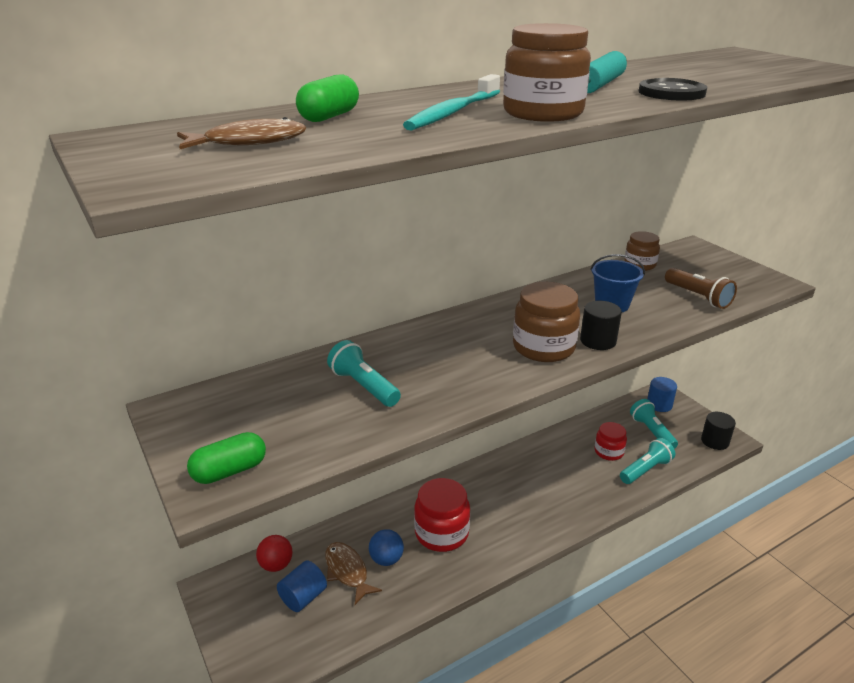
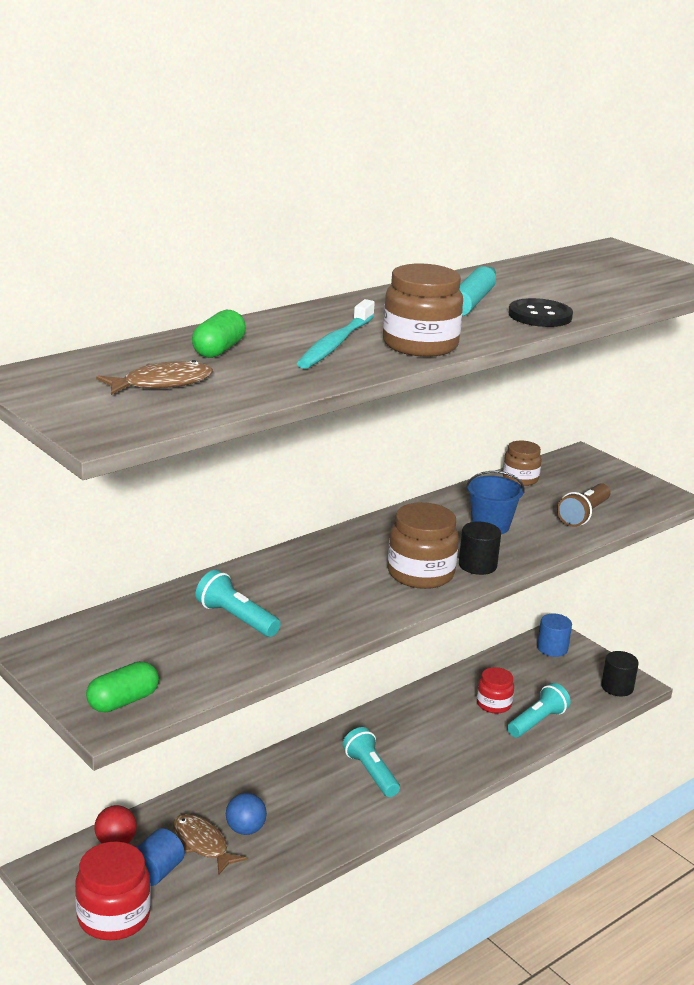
camera: 10 degrees left, 5 degrees down
red jar [414,478,470,552] -> red jar moved to [75,841,151,940]
turquoise flashlight [630,399,678,449] -> turquoise flashlight moved to [343,727,400,797]
brown flashlight [665,268,737,309] -> brown flashlight turned 75 degrees clockwise [557,483,611,527]

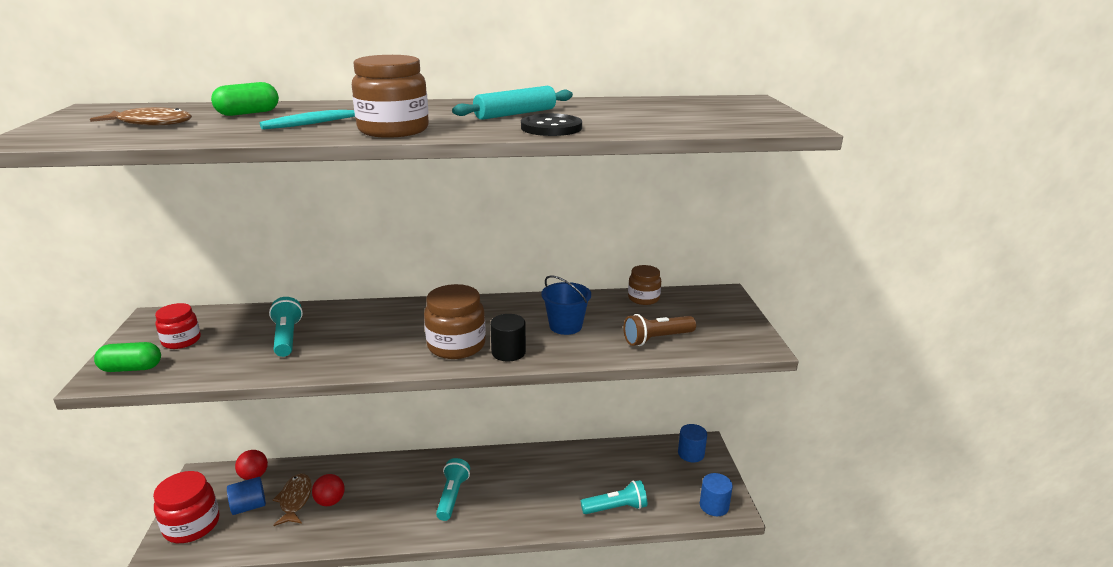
camera: 35 degrees right, 0 degrees up
blue ball [226,793,267,835] -> red ball [312,474,345,506]
red jar [477,667,514,714] -> red jar moved to [155,303,201,349]
black cylinder [601,651,639,696] -> blue cylinder [700,473,733,516]

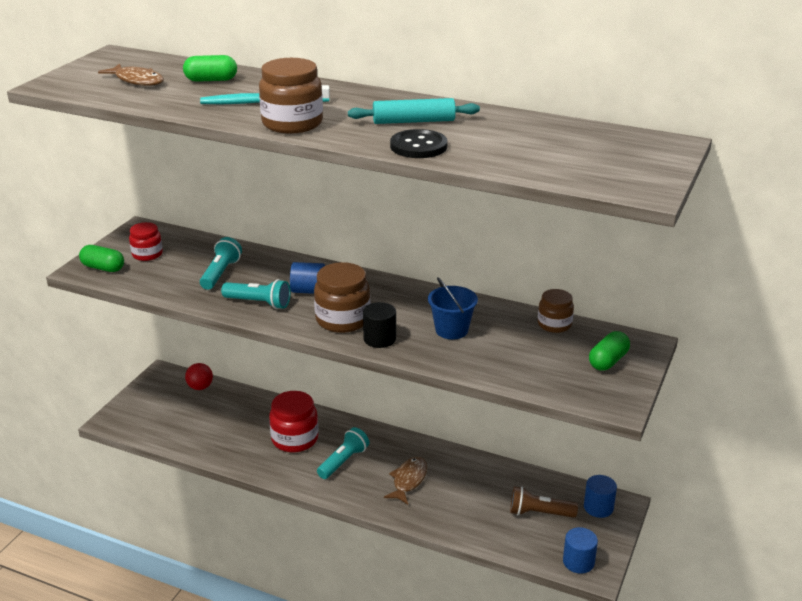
camera: 30 degrees right, 5 degrees up
red jar [153,471,220,543] -> red jar moved to [269,391,318,452]
blue cylinder [227,477,266,515] -> blue cylinder moved to [290,262,325,294]
brown fish [273,473,312,526] -> brown fish moved to [384,457,427,504]
red ball [312,474,345,506] -> none
turquoise flashlight [581,480,647,514] -> turquoise flashlight moved to [221,279,291,309]
brown flashlight [623,314,696,346] -> brown flashlight moved to [510,486,578,518]
none -> green capsule [589,331,630,371]

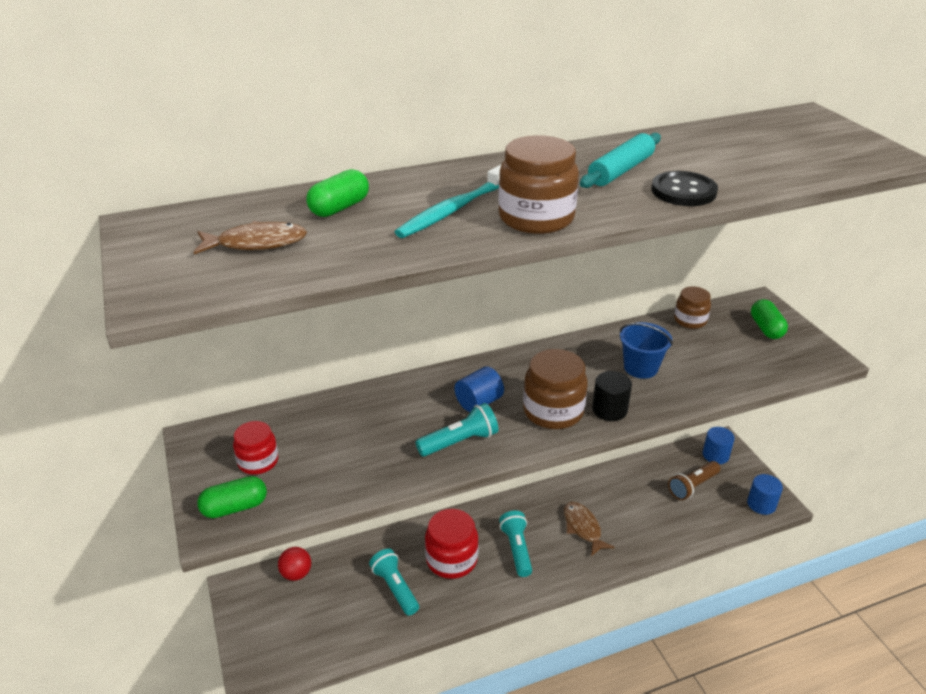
camera: 45 degrees left, 5 degrees up
turquoise flashlight [200,237,242,290] -> turquoise flashlight moved to [369,549,419,616]

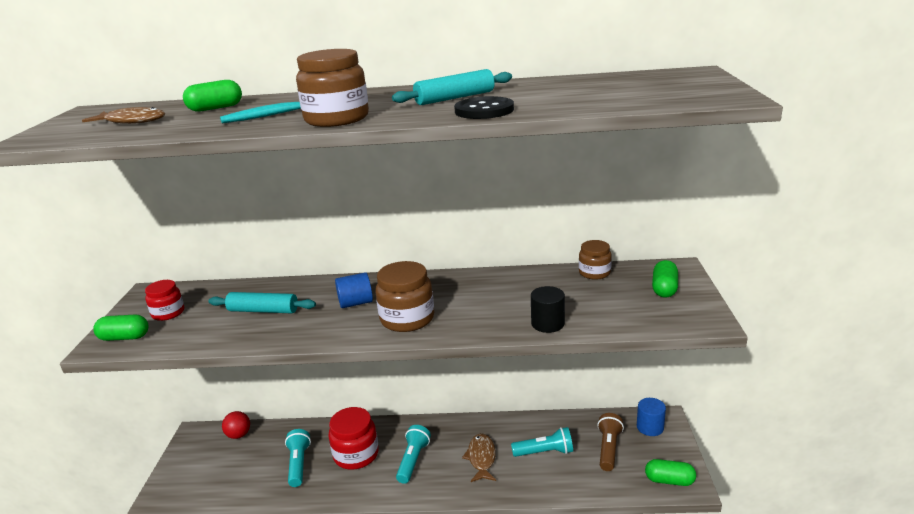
camera: 25 degrees right, 10 degrees down
turquoise flashlight [415,403,498,457] -> turquoise flashlight moved to [511,427,573,457]
black cylinder [592,371,632,421] -> black cylinder moved to [531,286,565,333]
blue bucket [620,322,673,379] -> none
brown flashlight [668,461,720,500] -> brown flashlight turned 120 degrees clockwise [597,413,624,471]
blue cylinder [747,474,783,515] -> green capsule [645,459,696,486]
none -> turquoise rolling pin [208,292,316,313]

